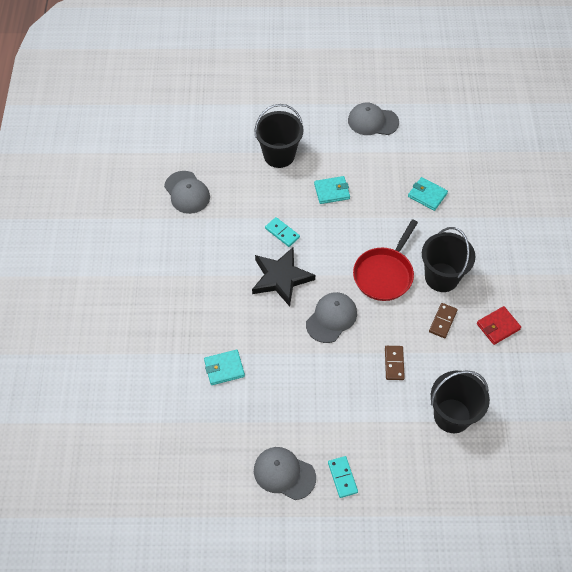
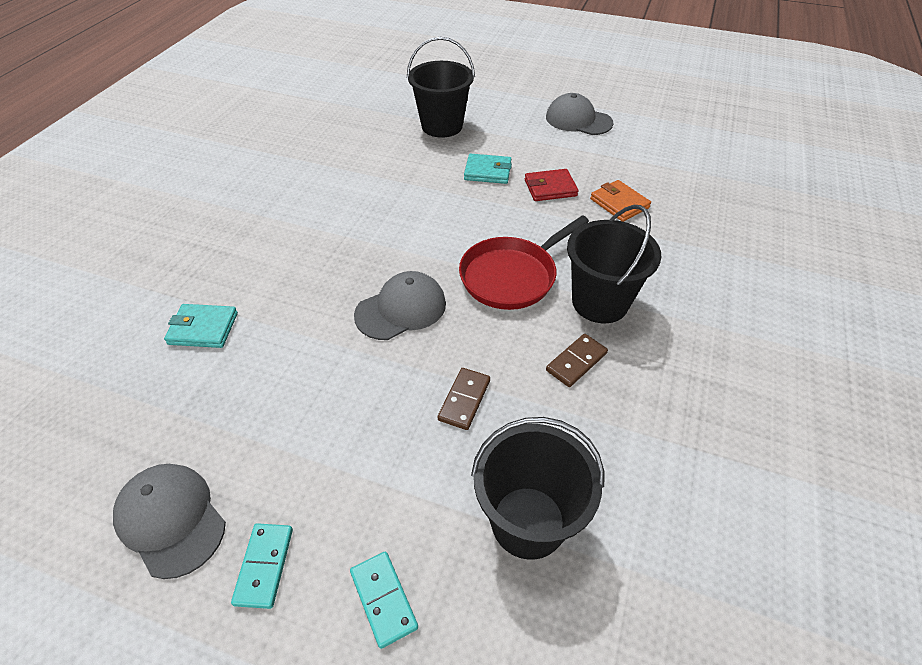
camera: 20 degrees right, 10 degrees down
grey cap [164,171,210,214] -> none
black star [252,247,315,306] -> none
turquoise domino [265,217,300,247] -> turquoise domino moved to [350,552,418,649]
turquoise wallet [408,177,448,211] -> orange wallet [590,180,651,222]
red wallet [477,306,521,345] -> red wallet moved to [525,169,579,201]

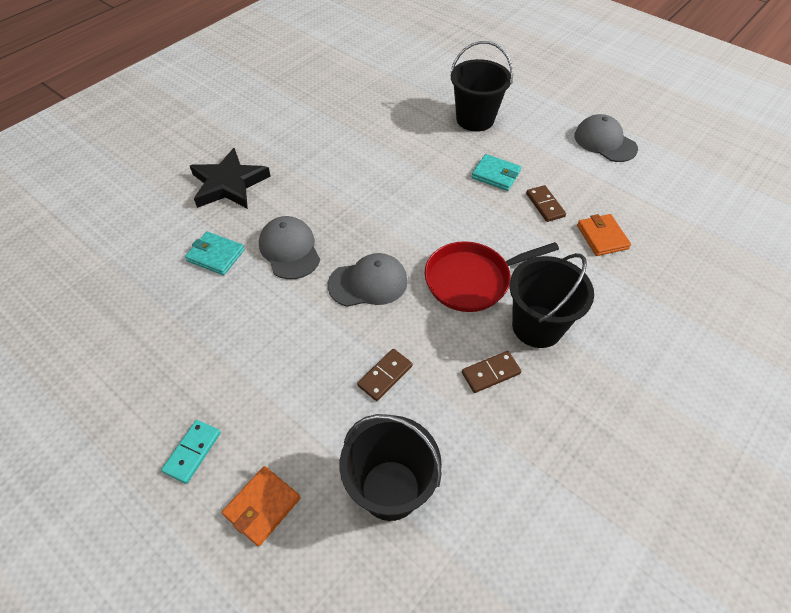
camera: 20 degrees right, 5 degrees up
grey cap [113,464,226,579] -> grey cap moved to [259,216,320,279]
turquoise domino [350,552,418,649] -> orange wallet [222,466,300,546]
red wallet [525,169,579,201] -> brown domino [526,185,566,222]
none -> black star [190,148,271,209]

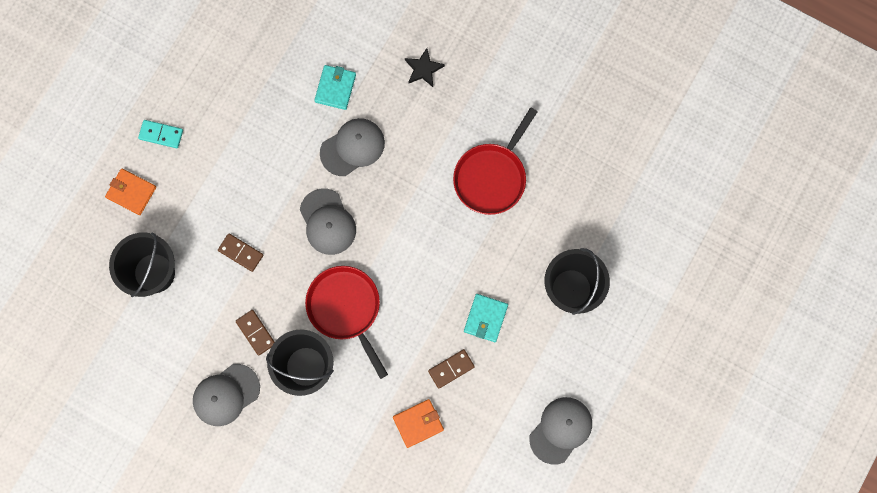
camera: 80 degrees right, 25 degrees up
black star [190,148,271,209] -> black star [405,48,445,87], size x0.53
none -> grey cap [193,364,260,426]
none -> red pan [453,107,538,215]

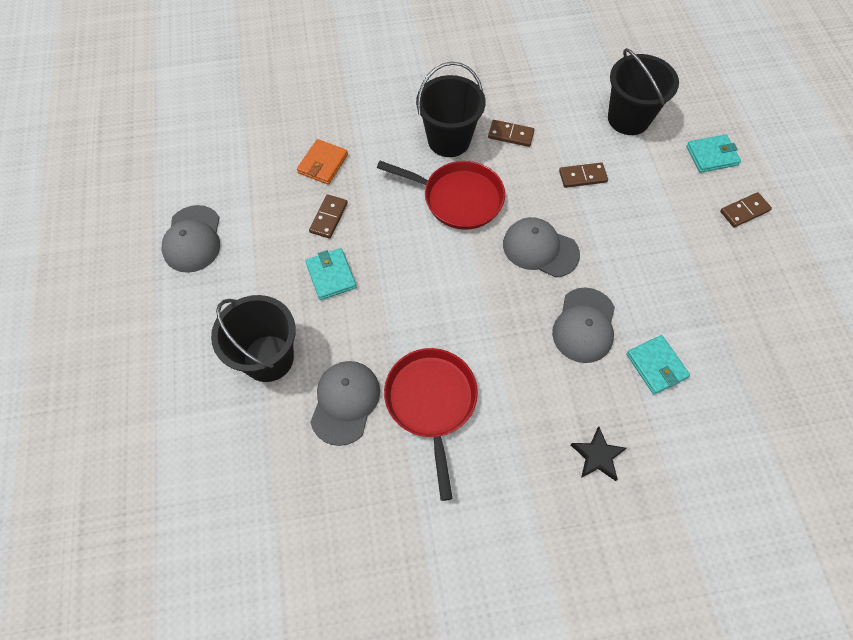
camera: 140 degrees right, 15 degrees down
orange wallet [105,169,156,215] -> turquoise wallet [686,135,741,173]
turquoise domino [138,120,183,148] -> brown domino [720,192,772,227]
grey cap [193,364,260,426] -> grey cap moved to [310,361,380,446]

